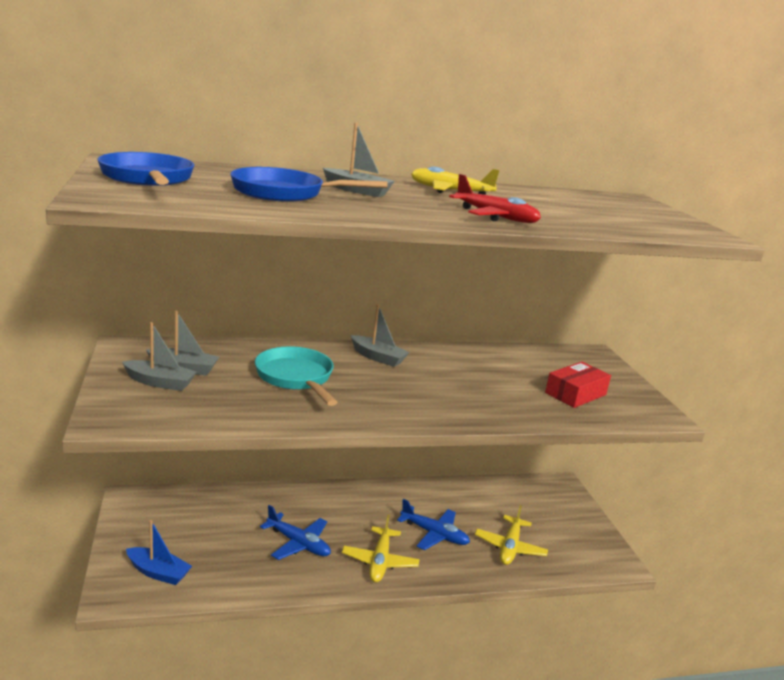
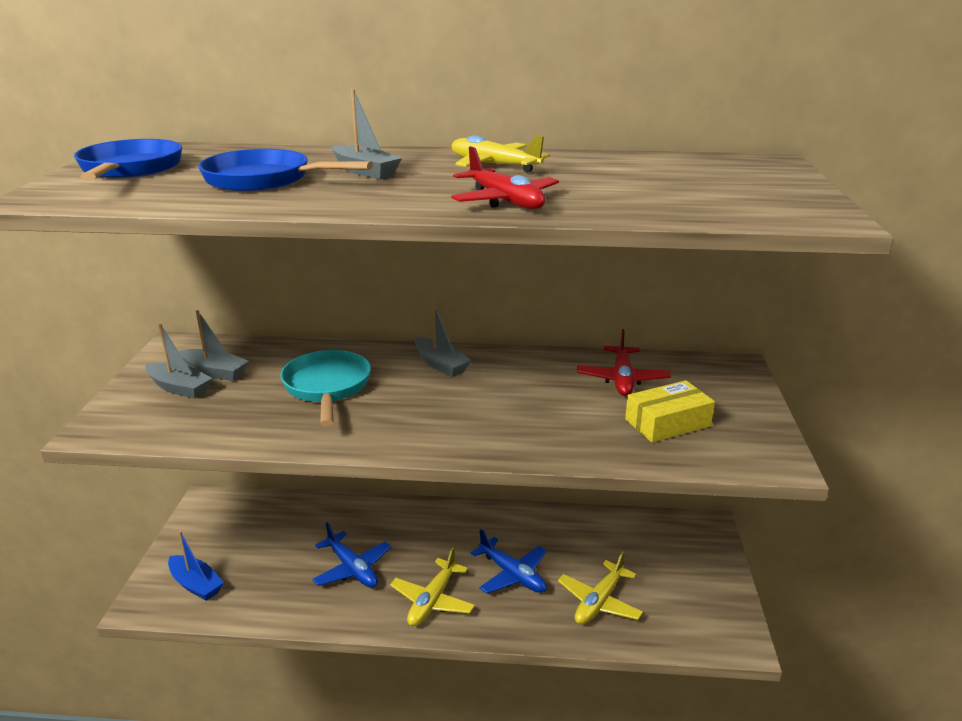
camera: 20 degrees right, 5 degrees up
red box [545,362,611,408] -> yellow box [625,380,715,443]
none -> red plane [577,329,671,396]

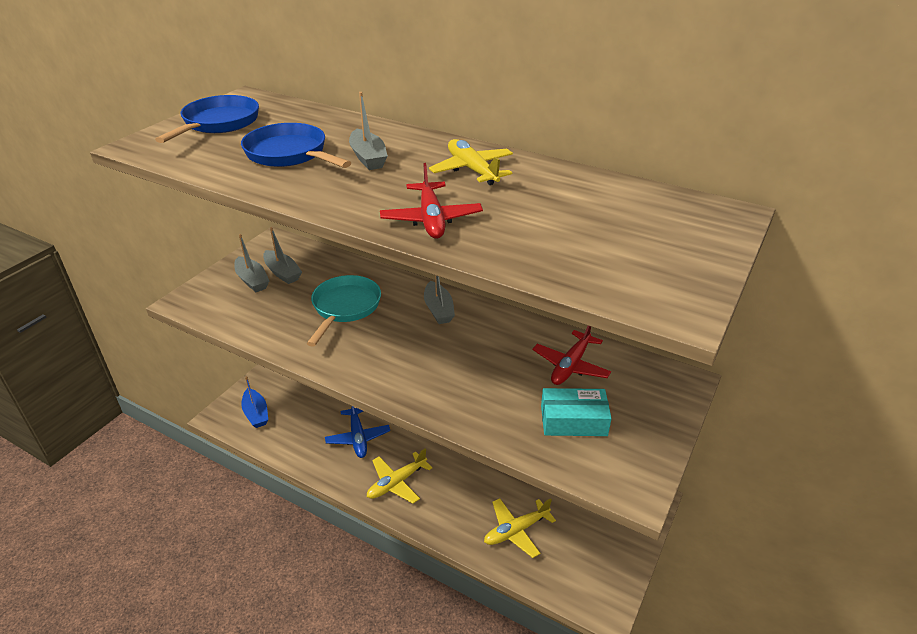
camera: 25 degrees right, 10 degrees up
blue plane [471,529,547,594] -> none
yellow box [625,380,715,443] -> turquoise box [541,388,612,436]

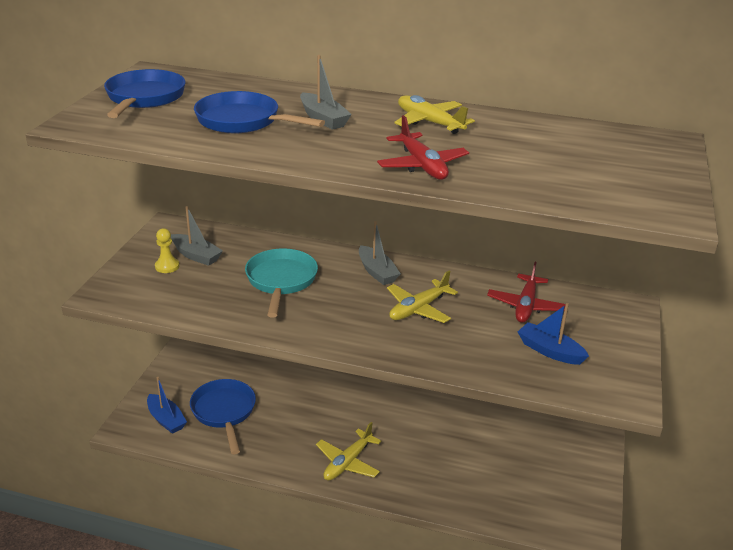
camera: 15 degrees left, 5 degrees down
grey boat [234,234,269,292] -> yellow pawn [155,228,179,273]
blue plane [325,406,390,458] -> none
yellow plane [484,498,556,558] -> yellow plane moved to [387,271,458,323]
turquoise box [541,388,612,436] -> blue boat [518,303,589,365]
none -> blue pan [190,379,256,454]

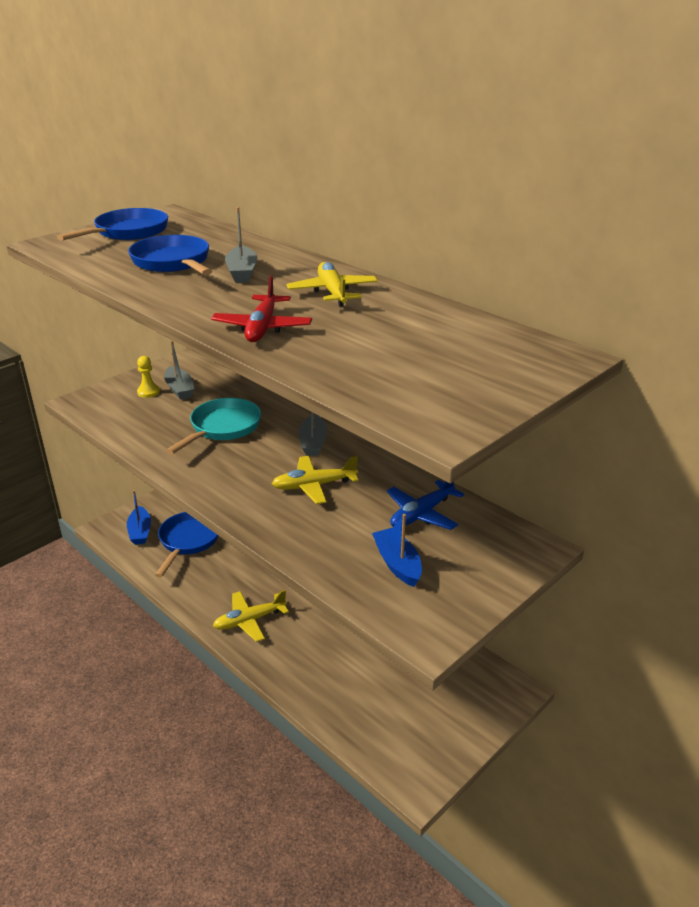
camera: 30 degrees right, 0 degrees up
red plane [487,262,566,323] -> blue plane [387,480,464,530]

